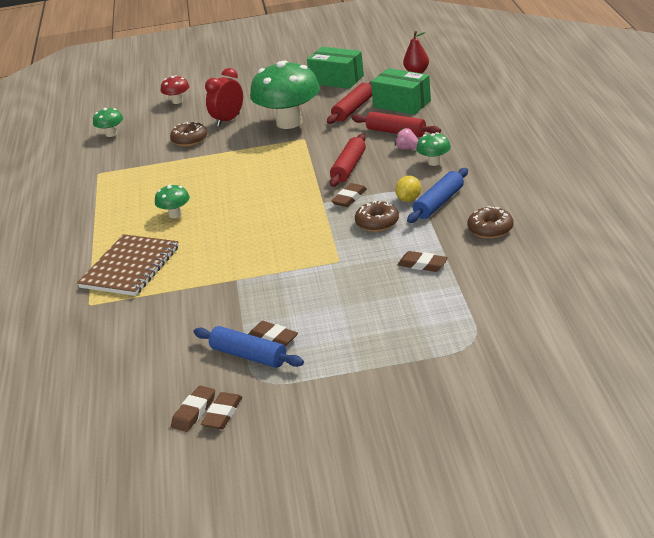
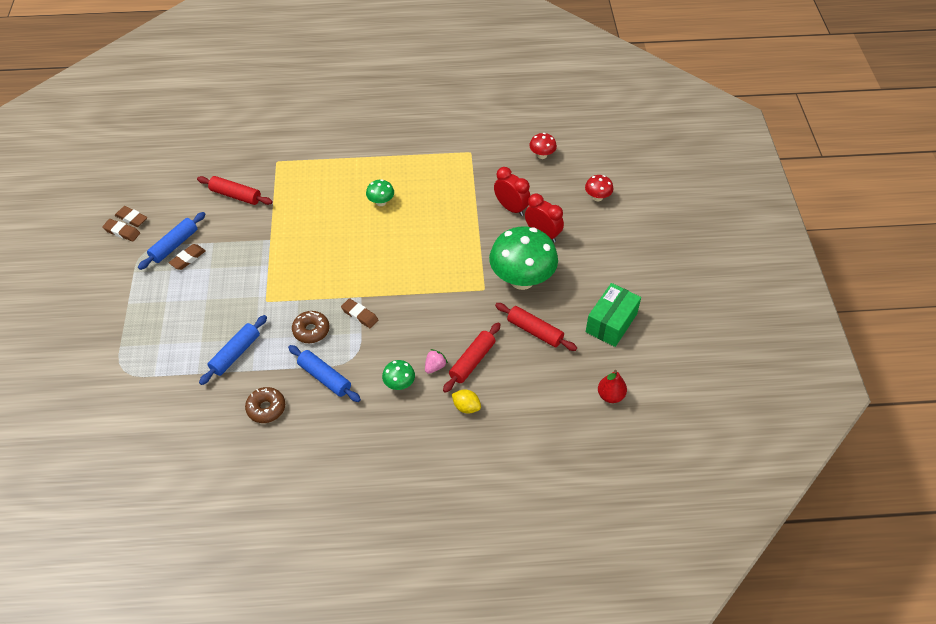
camera: 90 degrees right, 20 degrees up
brown notebook [77,234,179,296] -> none
green mushroom [93,108,123,137] -> red mushroom [529,133,557,159]
brown donut [170,122,207,147] -> red clock [494,167,530,216]
red rolling pin [330,134,366,187] -> red rolling pin moved to [197,176,273,205]
green box [371,68,431,115] -> none
yellow lemon [395,176,421,202] -> yellow lemon moved to [452,389,481,414]
brown eraser [397,251,448,272] -> blue rolling pin [199,315,267,385]

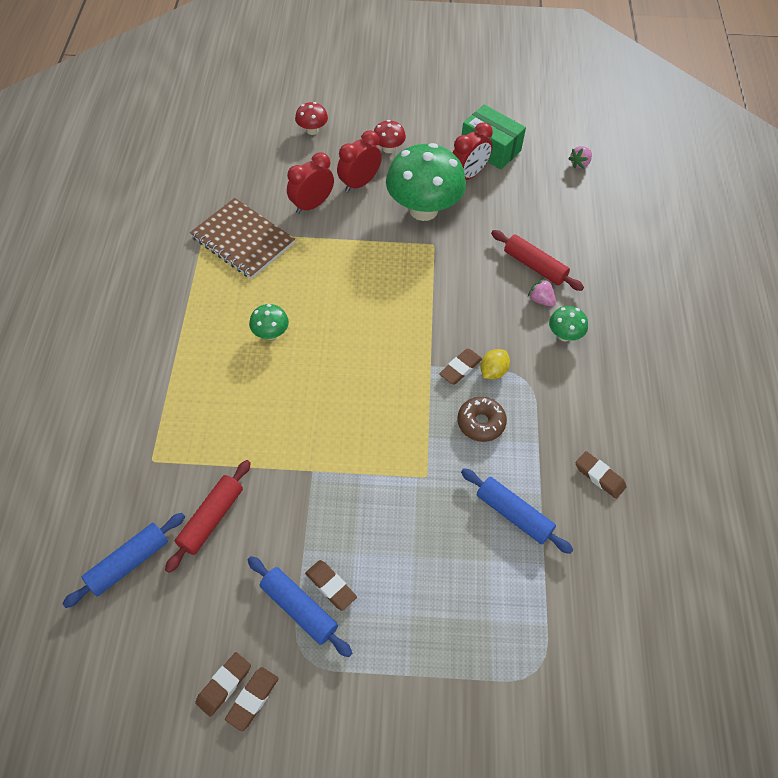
camera: 85 degrees left, 5 degrees up
brown donut [245,387,285,423] -> brown eraser [576,451,627,499]
blue rolling pin [288,345,361,402] -> blue rolling pin moved to [62,513,185,608]
yellow lemon [452,389,481,414] -> yellow lemon moved to [480,349,510,379]
red rolling pin [495,303,577,351] -> none
red mushroom [529,133,557,159] -> red mushroom moved to [374,120,406,153]
red pear [598,370,627,403] -> pink strawberry [568,146,592,169]
none -> brown notebook [190,198,295,279]
none -> red clock [453,122,493,180]

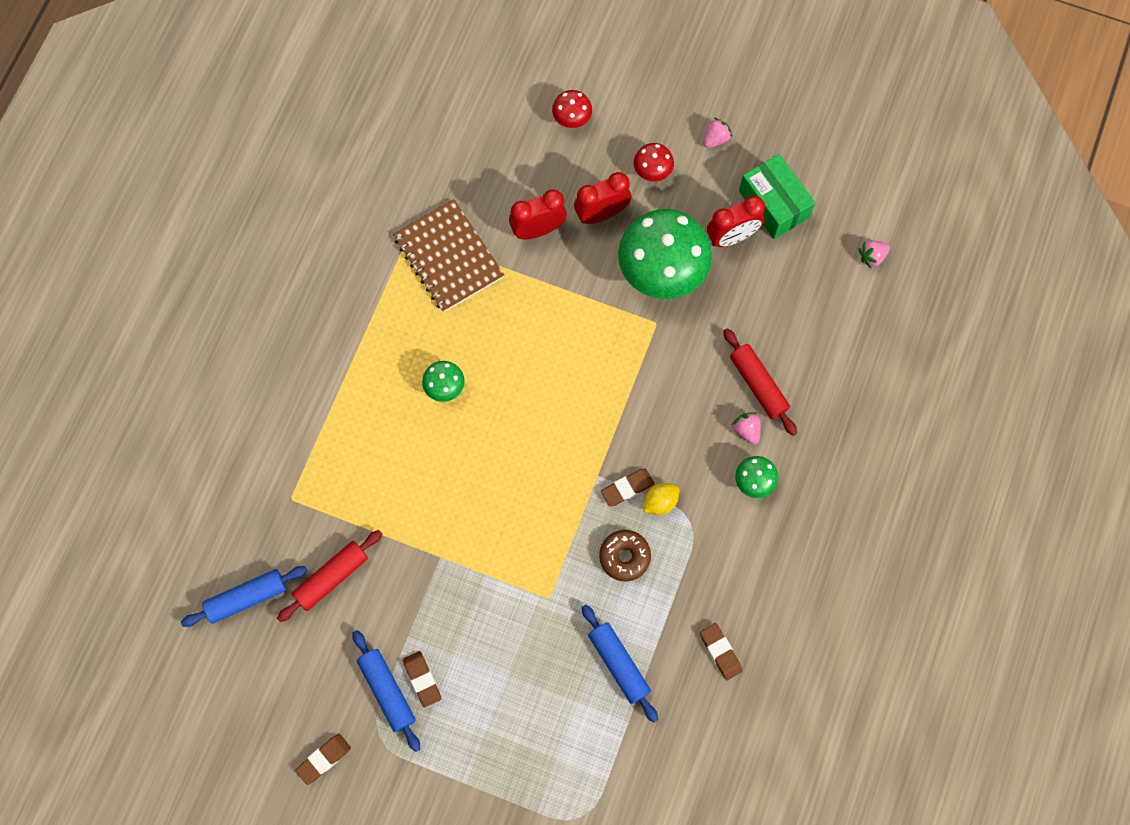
camera: 20 degrees right, 15 degrees up
brown eraser [195,652,251,717] -> none
none -> pink strawberry [704,118,732,148]

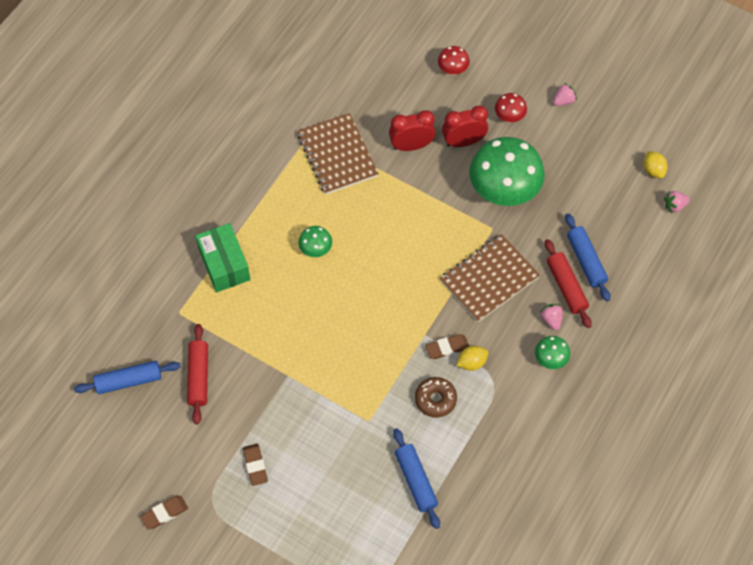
camera: 10 degrees right, 10 degrees down
red rolling pin [277,530,382,622] -> red rolling pin turned 60 degrees counterclockwise [187,324,208,424]
blue rolling pin [353,630,420,752] -> blue rolling pin moved to [565,213,610,301]
brown eraser [700,623,743,680] -> none
red clock [707,196,765,247] -> none
green box [739,154,815,239] -> green box moved to [196,223,250,292]
none -> brown notebook [440,234,540,322]
none -> yellow lemon [643,151,668,178]

